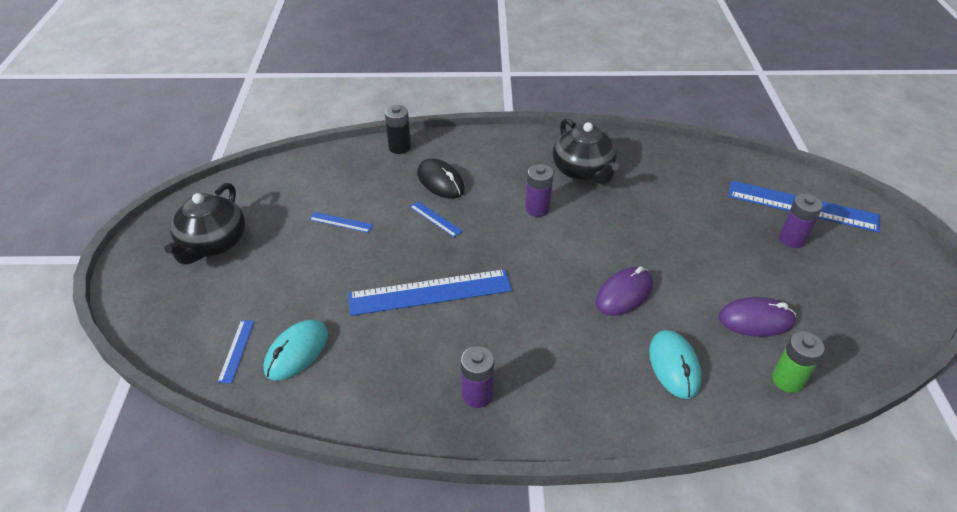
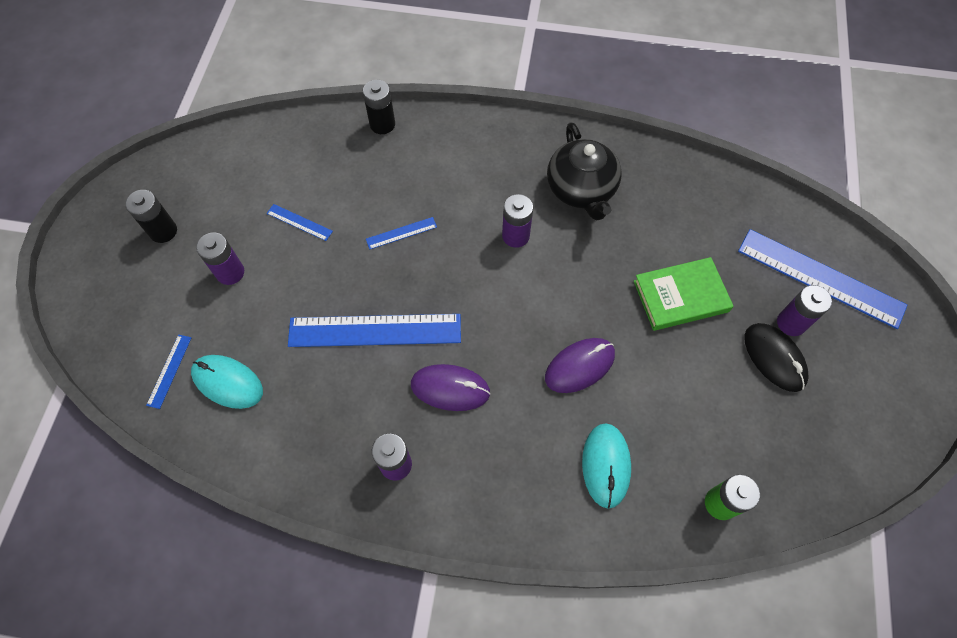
camera: 10 degrees right, 20 degrees up
black teapot [164,183,245,265] -> black battery [125,190,177,243]
turquoise mouse [264,319,328,380] -> turquoise mouse turned 75 degrees clockwise [191,355,263,409]
blue ruler [410,201,463,237] -> blue ruler turned 75 degrees counterclockwise [366,217,437,249]
black mouse [417,158,465,199] -> black mouse moved to [744,323,809,392]
purple mouse [719,297,796,337] -> purple mouse moved to [411,364,491,411]
none -> purple battery [196,232,244,285]
none -> green book [634,257,734,331]

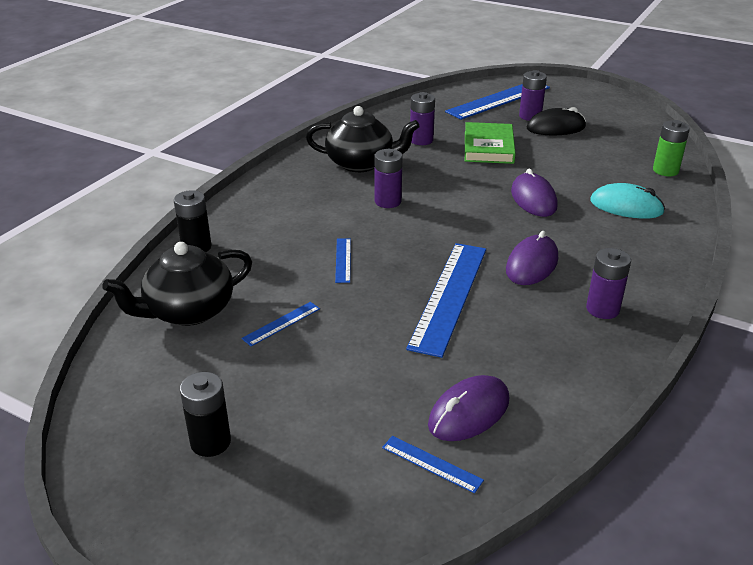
camera: 70 degrees left, 30 degrees down
turquoise mouse [191,355,263,409] -> purple mouse [428,375,509,441]
purple battery [196,232,244,285] -> purple battery moved to [410,92,435,145]
none -> black teapot [103,242,252,326]

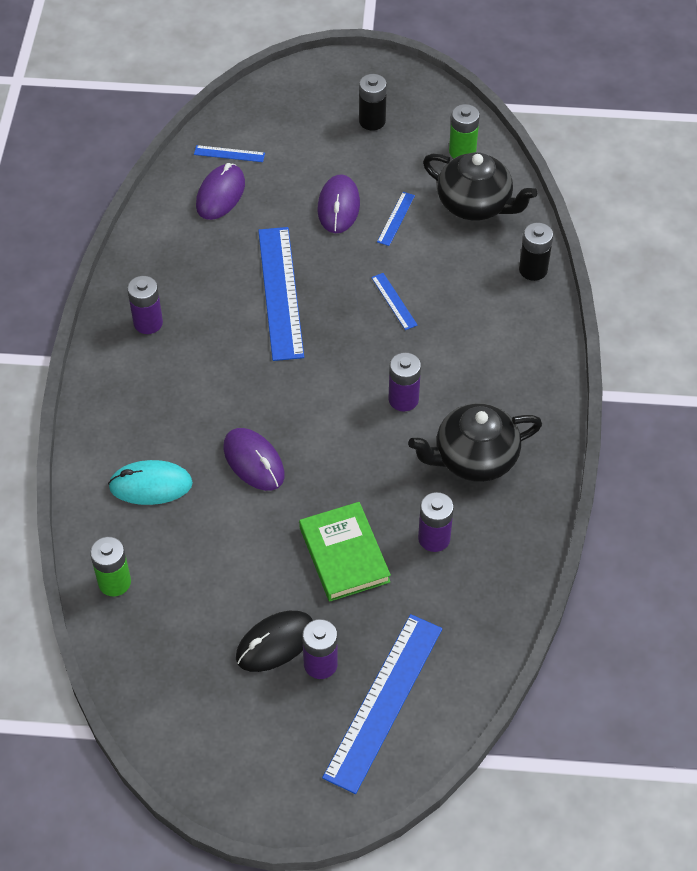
camera: 155 degrees right, 20 degrees up
black teapot [103,242,252,326] -> black teapot turned 90 degrees clockwise [423,152,537,220]
purple mouse [506,231,558,285] -> purple mouse moved to [318,174,360,233]
none -> green battery [449,104,480,158]

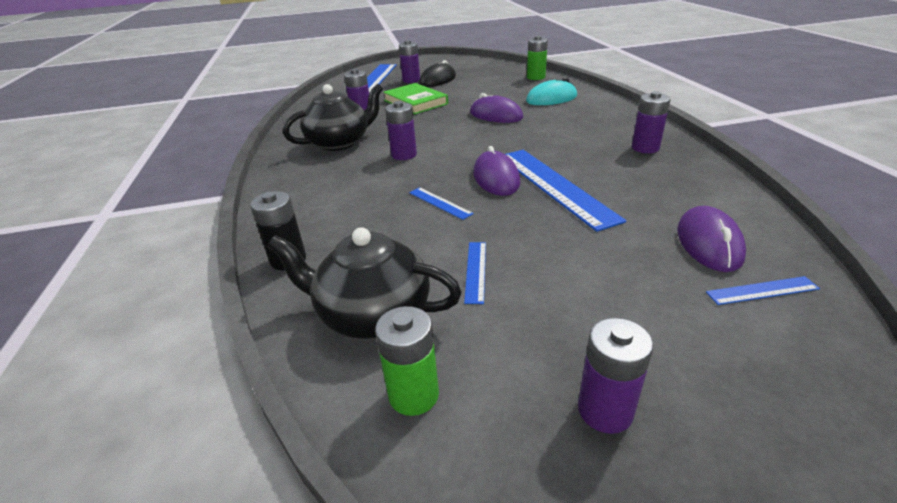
camera: 165 degrees right, 20 degrees down
purple mouse [318,174,360,233] -> purple mouse moved to [473,146,521,196]
black battery [359,74,387,131] -> purple battery [578,318,653,434]

